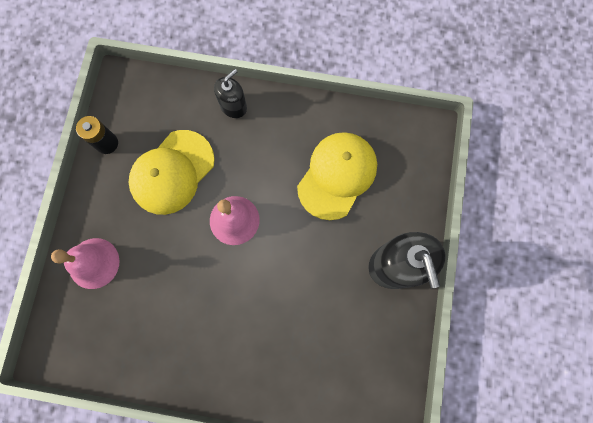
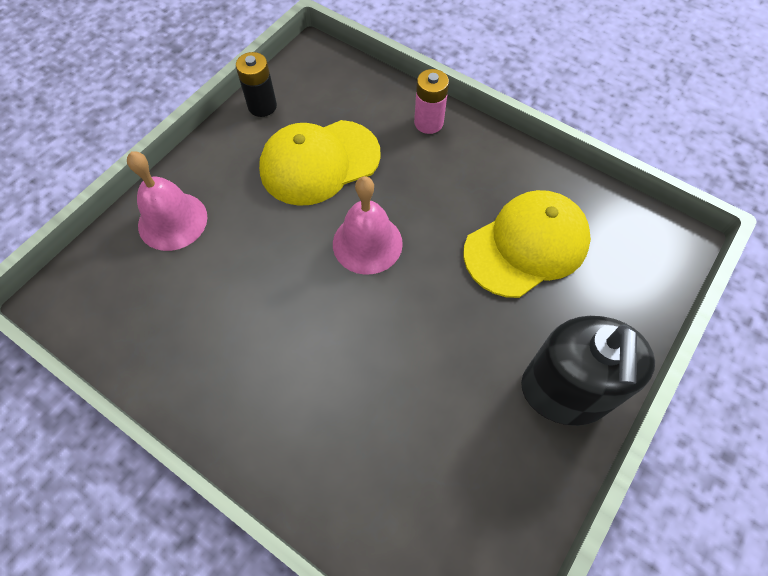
camera: 25 degrees right, 15 degrees down
black soap dispenser [214,69,247,118] -> pink battery [414,69,449,134]

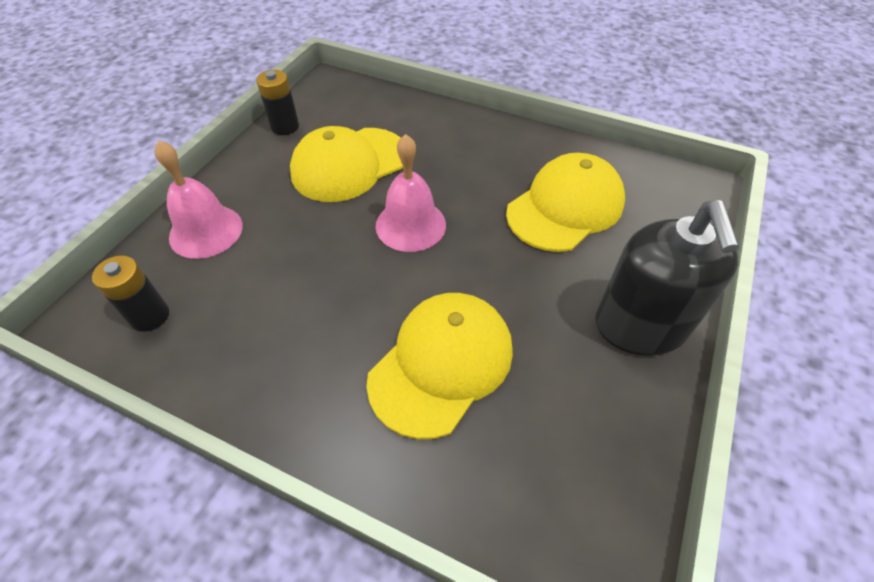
camera: 10 degrees left, 10 degrees down
pink battery [414,69,449,134] -> none
none -> black battery [92,255,169,332]
none -> yellow cap [366,293,513,439]

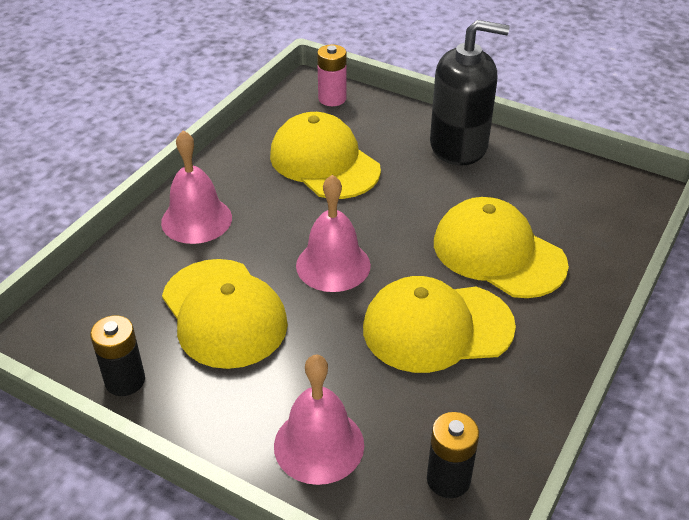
camera: 85 degrees left, 10 degrees down
none -> pink bell [161,130,232,244]
none -> pink battery [317,44,347,106]
none -> yellow cap [363,276,516,373]

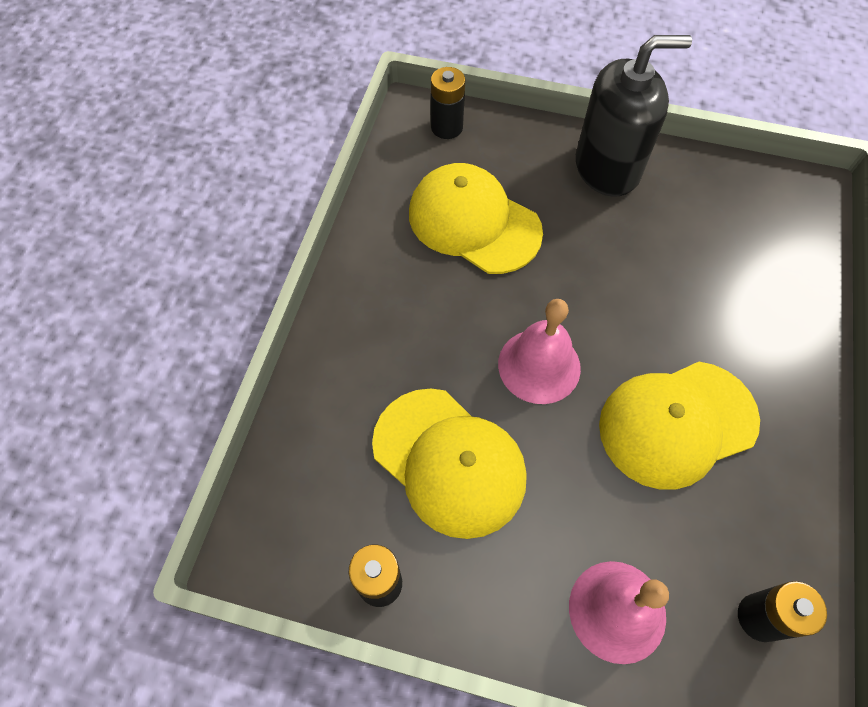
camera: 15 degrees left, 20 degrees up
pink bell [161,130,232,244] -> none
pink battery [317,44,347,106] -> black battery [431,67,465,139]
yellow cap [434,197,569,298] -> none

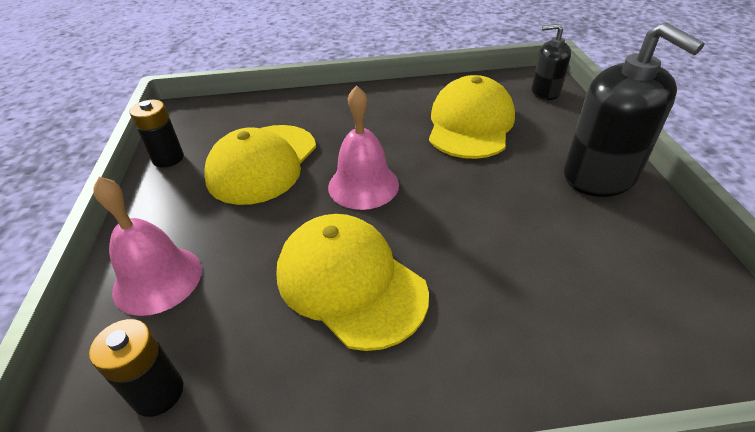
camera: 70 degrees right, 20 degrees down
black battery [431,67,465,139] -> black soap dispenser [531,24,571,100]

